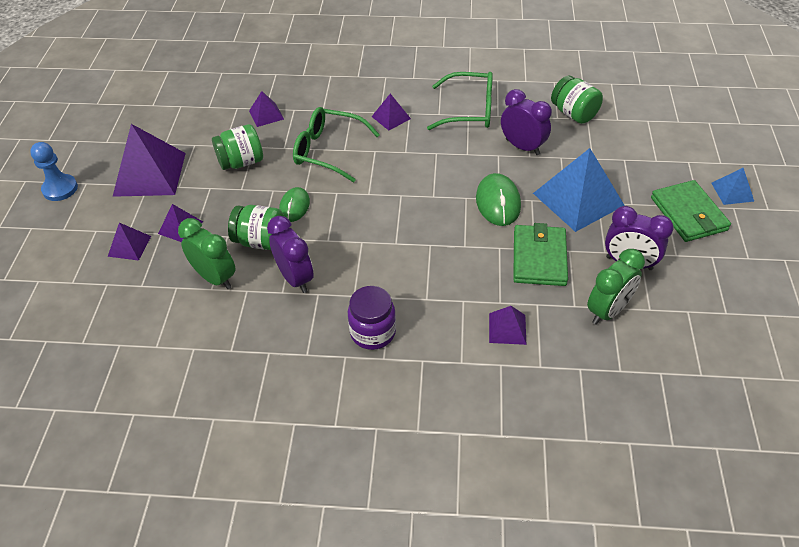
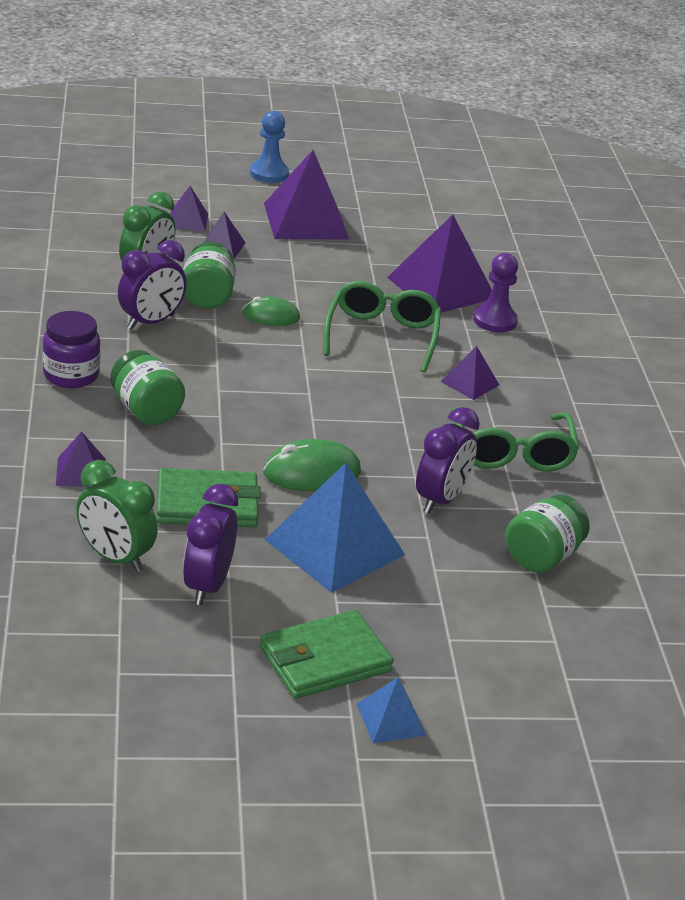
camera: 75 degrees right, 15 degrees down
green jar [212,124,263,170] -> green jar moved to [110,350,185,425]
purple pyramid [249,91,284,127] -> purple pyramid [387,215,492,313], size x2.03
none -> purple pawn [473,253,518,332]

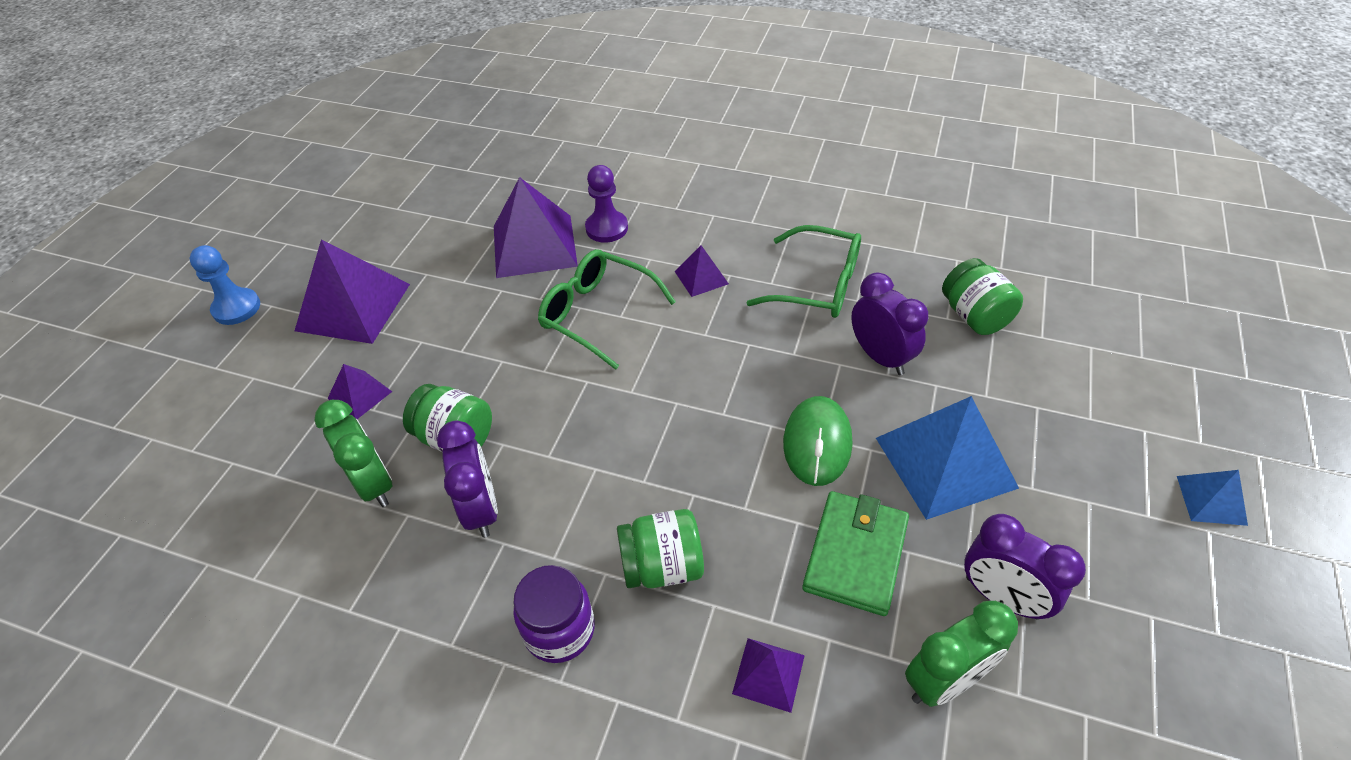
camera: 60 degrees left, 15 degrees up
purple pyramid [170,186,208,231] -> none
green mouse [242,297,300,326] -> none
green wallet [260,610,394,699] -> none

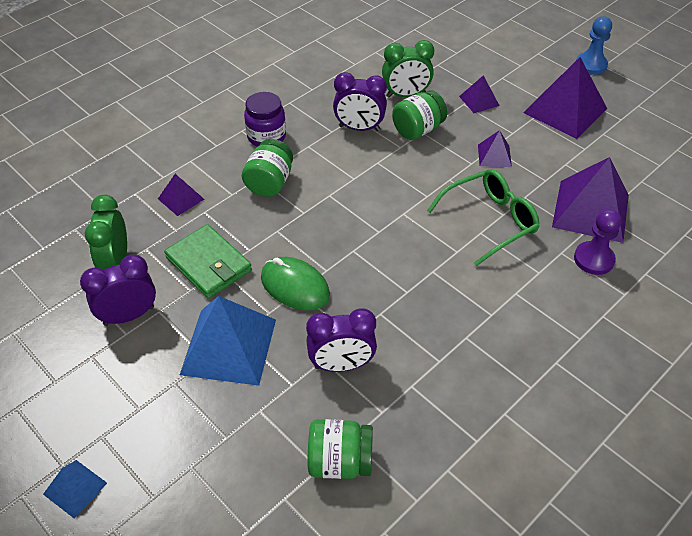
camera: 115 degrees right, 0 degrees up
purple pyramid [675,245,729,297] -> purple pyramid moved to [478,130,512,167]
green glasses [746,225,861,318] -> none

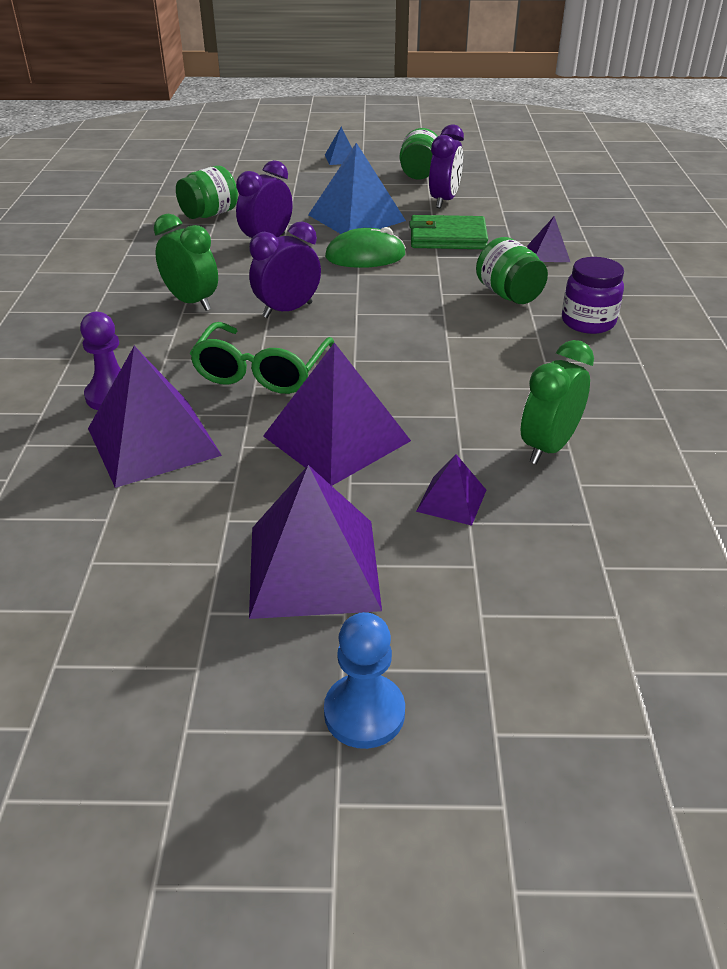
camera: 135 degrees right, 10 degrees down
green clock [85,195,127,270] -> green clock moved to [154,214,218,311]
purple clock [333,72,387,131] -> purple clock moved to [249,221,321,318]
green jar [392,90,447,140] -> green jar moved to [400,128,438,180]
purple pyramid [478,130,512,167] -> purple pyramid [263,342,411,486], size x2.03

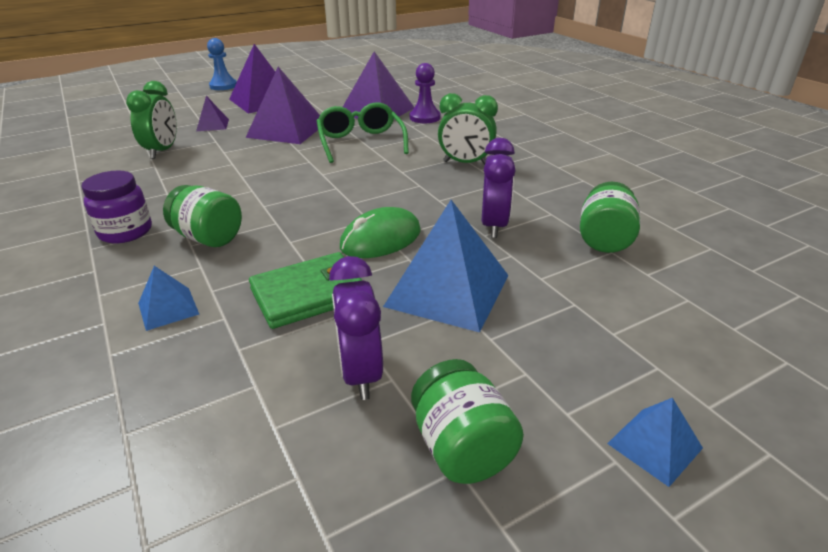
camera: 150 degrees right, 5 degrees down
purple clock [249,221,321,318] -> none
purple pyramid [527,216,570,262] -> blue pyramid [138,266,199,331]

